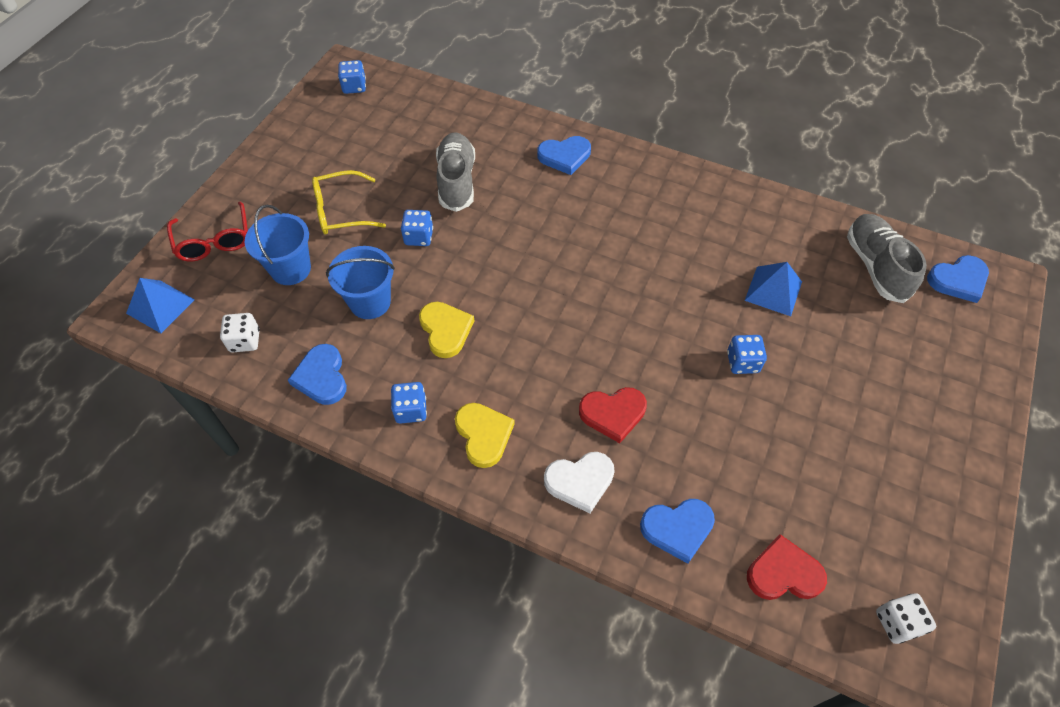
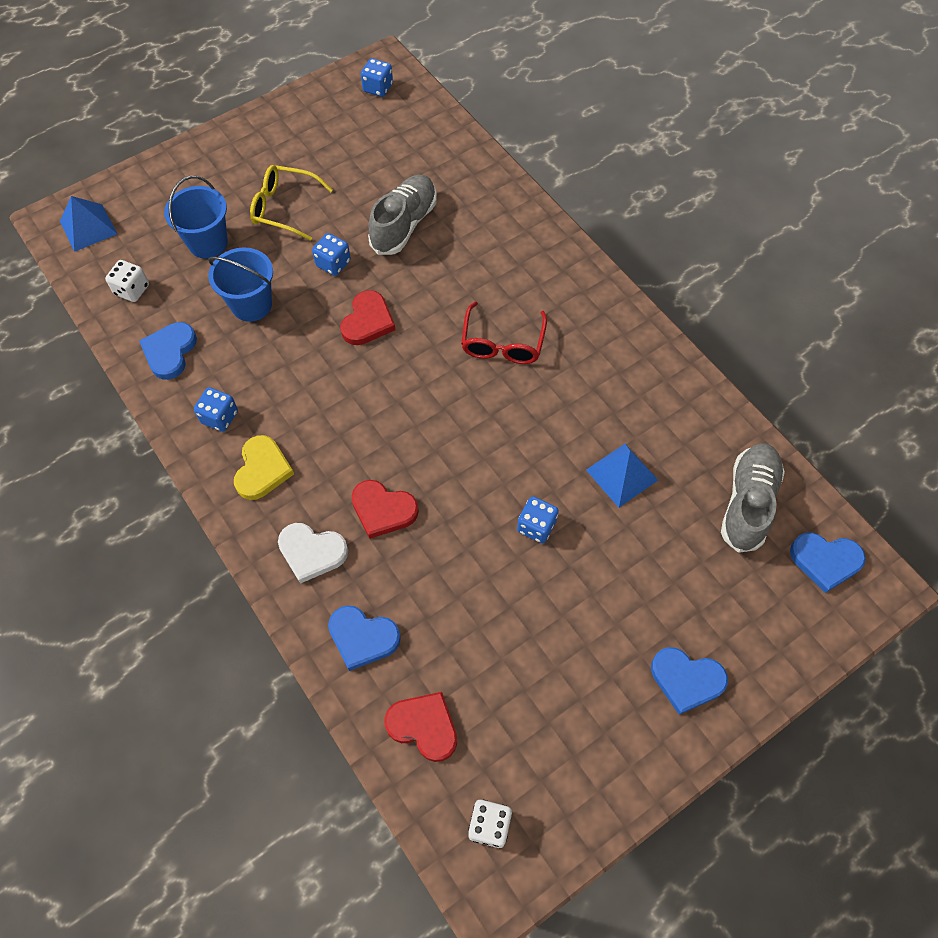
camera: 30 degrees right, 5 degrees up
red glasses [167,202,248,261] -> red glasses moved to [461,302,547,364]
yellow heart [419,302,474,358] -> none
blue heart [537,136,591,175] -> blue heart moved to [651,647,728,715]
none -> red heart [340,290,395,345]

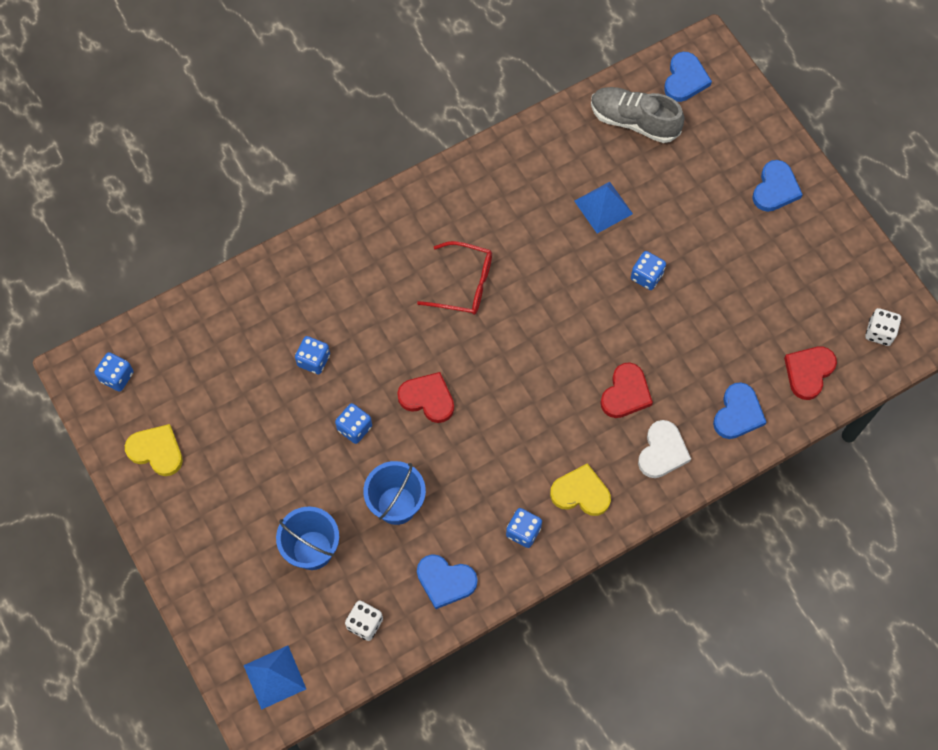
camera: 85 degrees left, 5 degrees up
yellow glasses [250,165,333,241] -> none
grey shoe [368,175,437,255] -> blue dice [295,336,330,374]
none -> yellow heart [125,424,183,476]

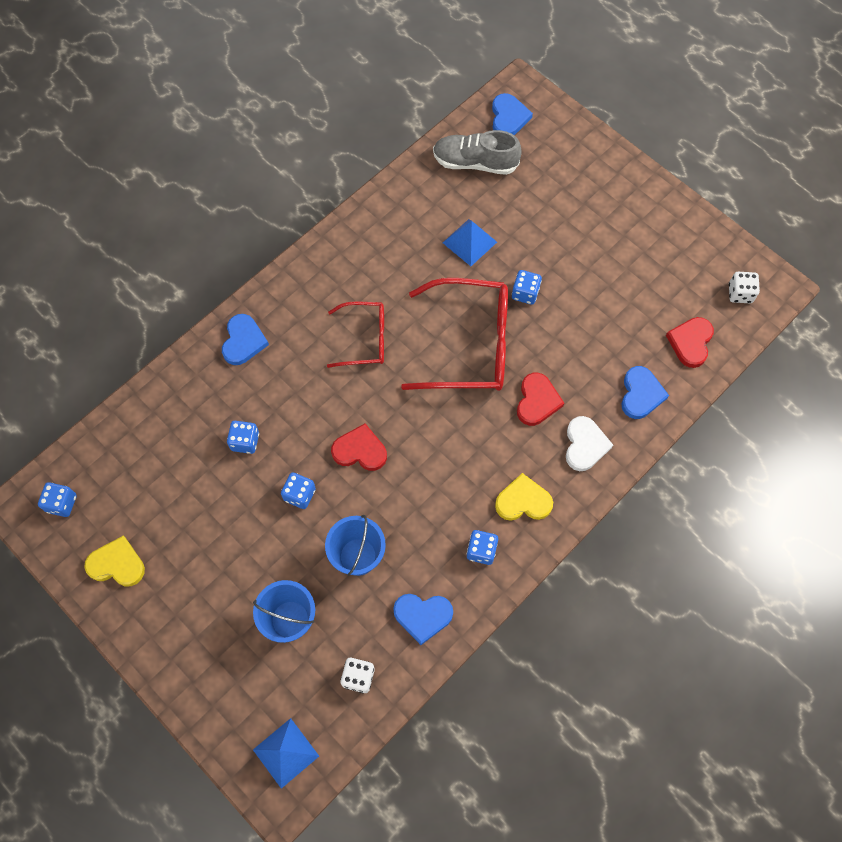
camera: 15 degrees left, 0 degrees up
blue heart [752,160,803,212] -> blue heart moved to [222,314,269,365]
none -> red glasses [401,278,508,391]

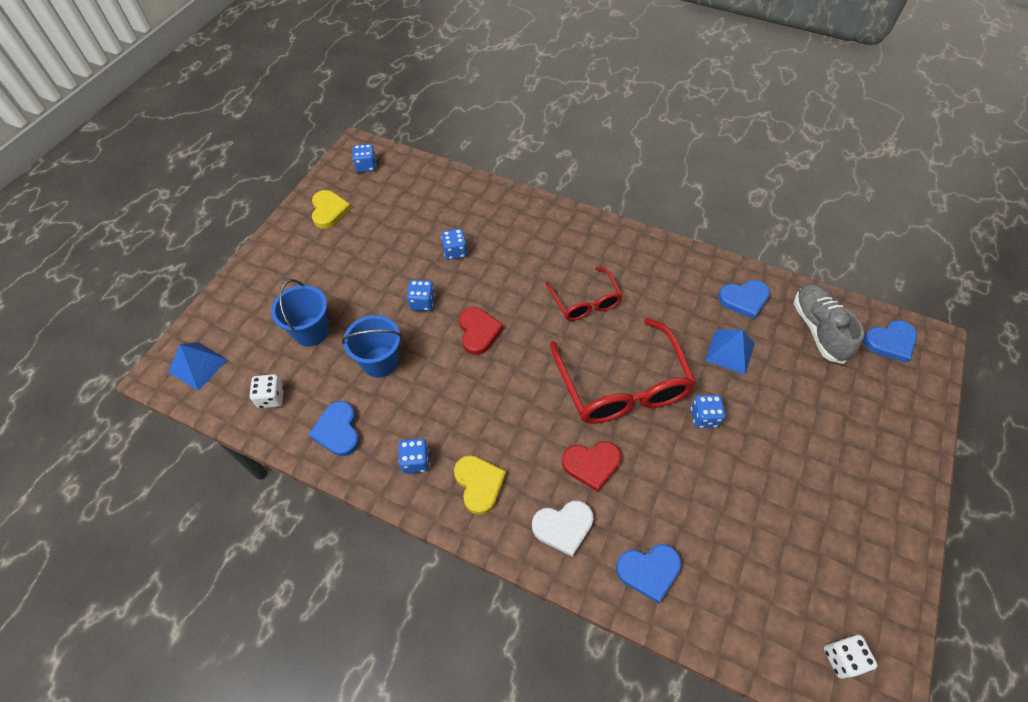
camera: 70 degrees right, 10 degrees down
blue heart [222,314,269,365] -> blue heart moved to [718,280,770,319]
red heart [666,317,714,368] -> none

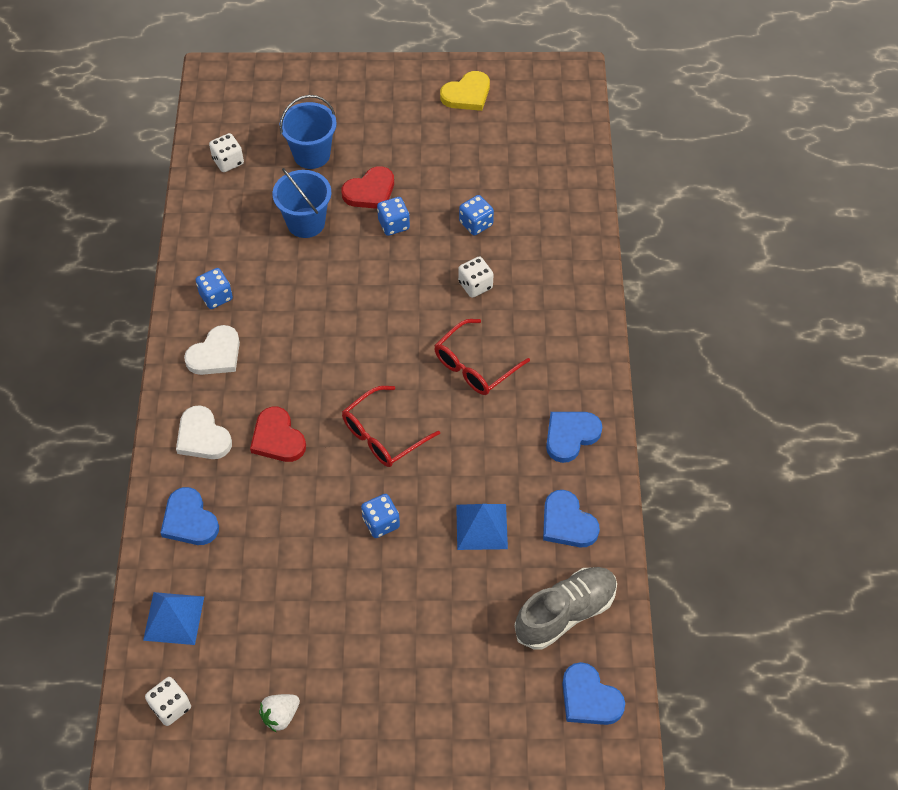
camera: 65 degrees right, 0 degrees up
blue pyramid [168,342,228,391] -> blue pyramid moved to [143,592,204,645]
blue heart [308,401,360,456] -> blue heart moved to [546,412,602,463]
blue dice [352,144,376,172] -> none
yellow heart [454,455,506,515] -> white heart [184,325,240,375]
red heart [459,307,503,355] -> red heart moved to [342,166,394,209]
red glasses [550,318,696,424] -> red glasses [342,386,440,467], size x0.58
none -> white strawberry [259,694,300,732]
none -> white dice [458,256,494,298]

